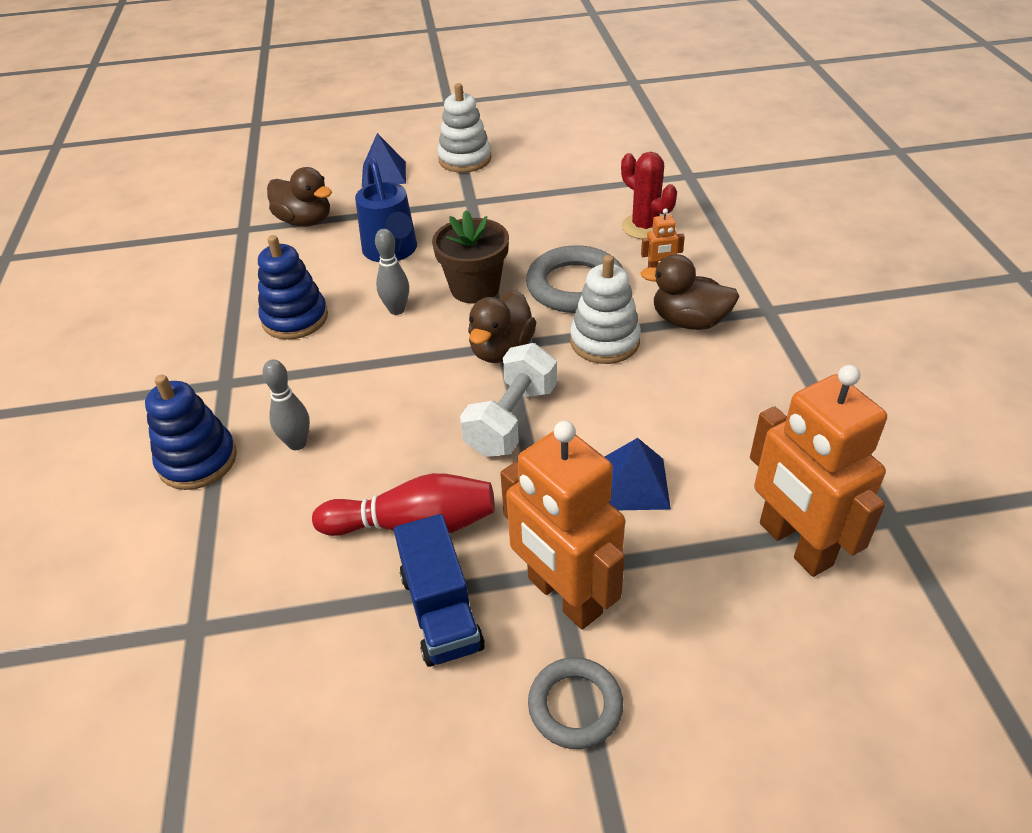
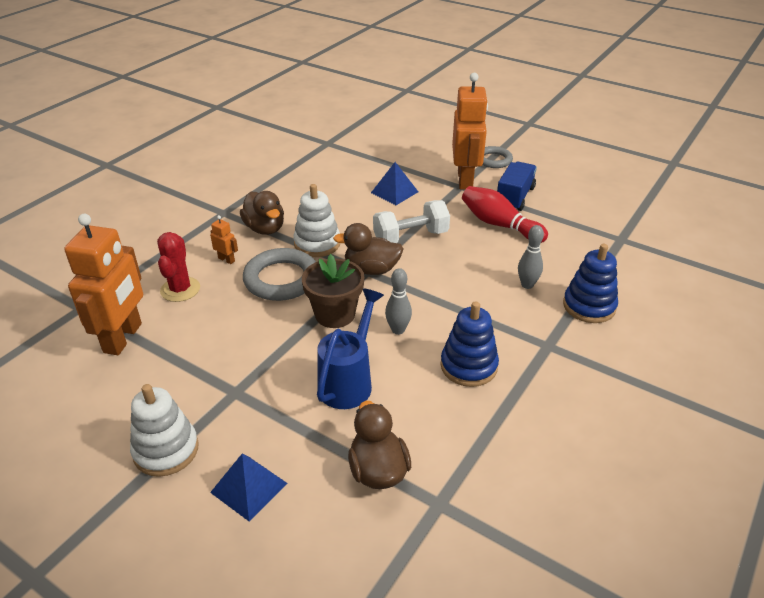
camera: 140 degrees left, 5 degrees down
brown duck [468,290,536,363] -> brown duck turned 150 degrees counterclockwise [333,223,403,275]
orange robot [750,365,887,577] -> orange robot moved to [64,214,143,355]

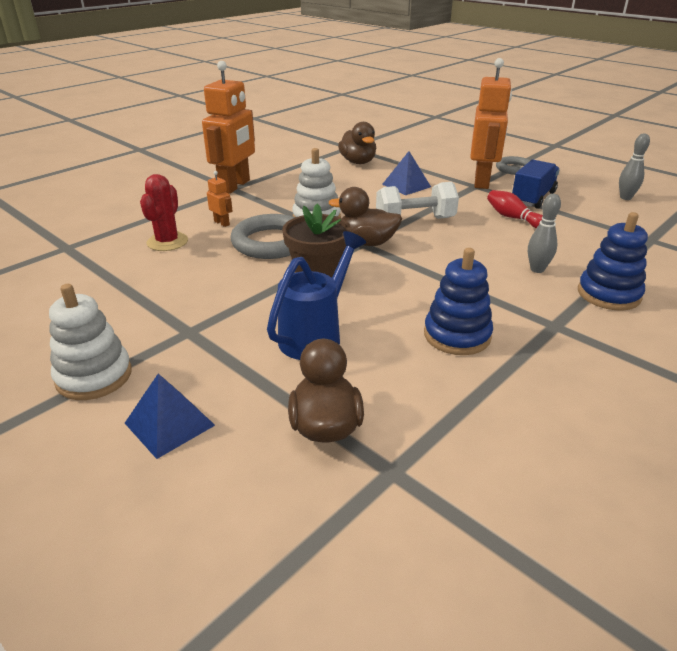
camera: 10 degrees right, 5 degrees down
orange robot [64,214,143,355] -> orange robot moved to [202,61,255,194]
brown duck [240,191,284,235] -> brown duck moved to [338,122,376,164]
grey bowling pin [385,268,412,335] -> grey bowling pin moved to [619,134,650,200]
red bowling pin [462,186,548,243] -> red bowling pin [487,190,543,228], size x0.67

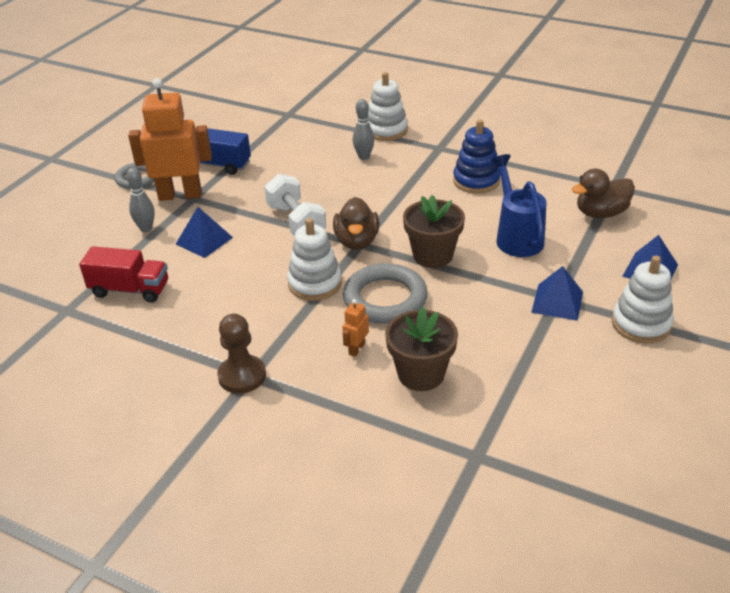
camera: 105 degrees left, 5 degrees up
red cactus [140,174,188,251] -> brown flower pot [385,307,458,391]
orange robot [202,61,255,194] -> brown pawn [217,314,266,394]
blue watering can [267,231,366,360] -> blue watering can turned 60 degrees clockwise [491,154,547,257]
brown duck [338,122,376,164] -> red truck [79,246,168,303]
red bowling pin [487,190,543,228] -> none
blue stacking toy [578,212,648,311] -> white stacking toy [367,72,408,141]
grey bowling pin [619,134,650,200] -> grey bowling pin moved to [126,168,155,232]
none -> blue pyramid [531,266,583,321]

